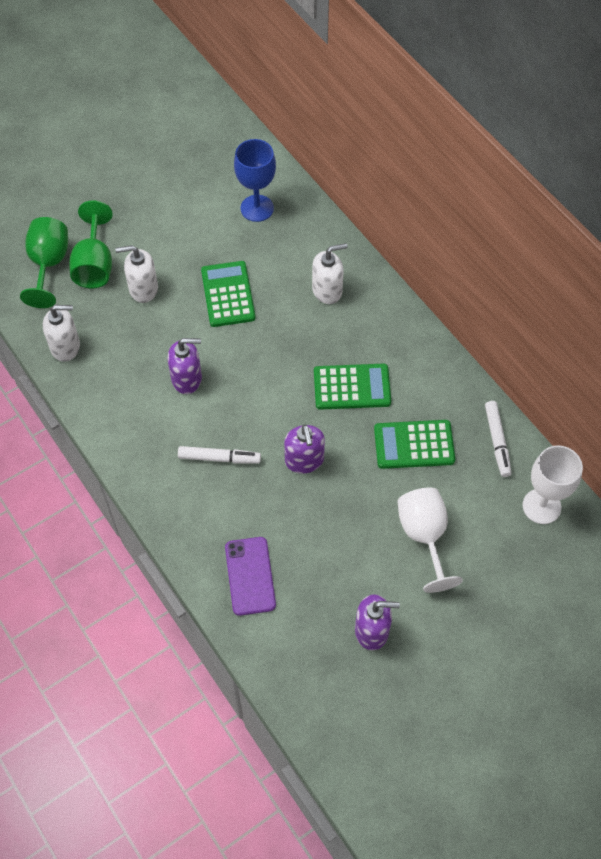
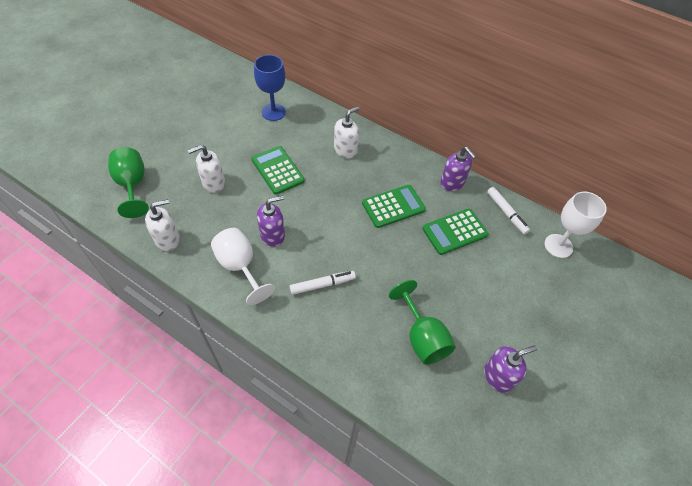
camera: 25 degrees left, 5 degrees down
green goblet [69,201,113,288] -> green goblet moved to [389,280,456,365]
purple phone [225,537,276,616] -> none
purple soap dispenser [284,424,325,474] -> purple soap dispenser moved to [440,147,476,191]
white goblet [397,488,463,593] -> white goblet moved to [211,228,275,305]

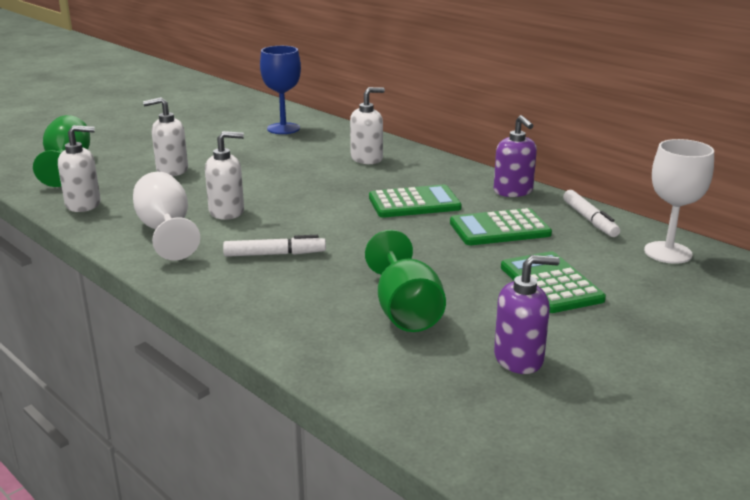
camera: 15 degrees right, 30 degrees down
green calculator [251,146,305,195] -> green calculator moved to [501,251,606,313]
purple soap dispenser [257,196,285,247] -> white soap dispenser [205,131,244,220]

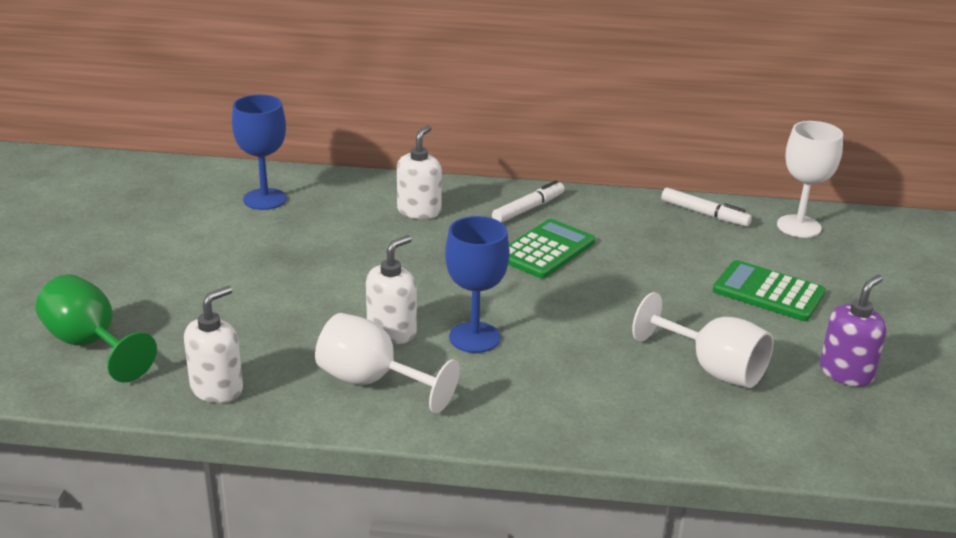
camera: 40 degrees left, 5 degrees up
white soap dispenser [143,97,188,176] -> none
white marker [223,235,326,257] -> white marker moved to [492,180,564,222]
green goblet [365,230,446,332] -> white goblet [632,292,773,388]
green calculator [450,208,552,245] -> none
purple soap dispenser [494,115,537,197] -> none
none -> blue goblet [445,216,510,353]

